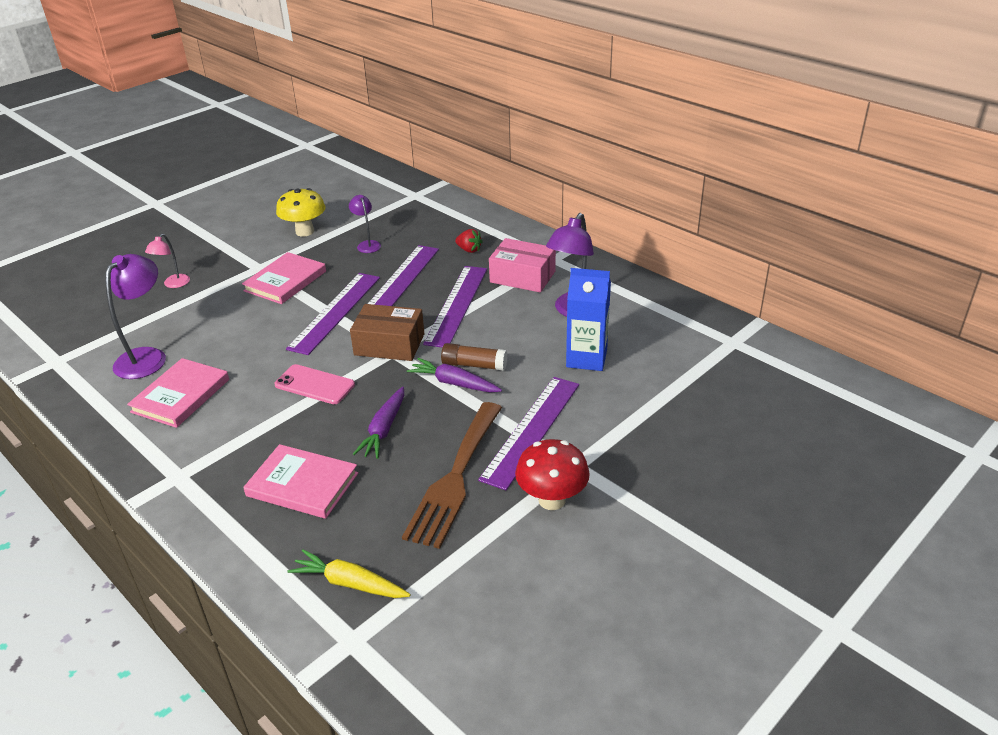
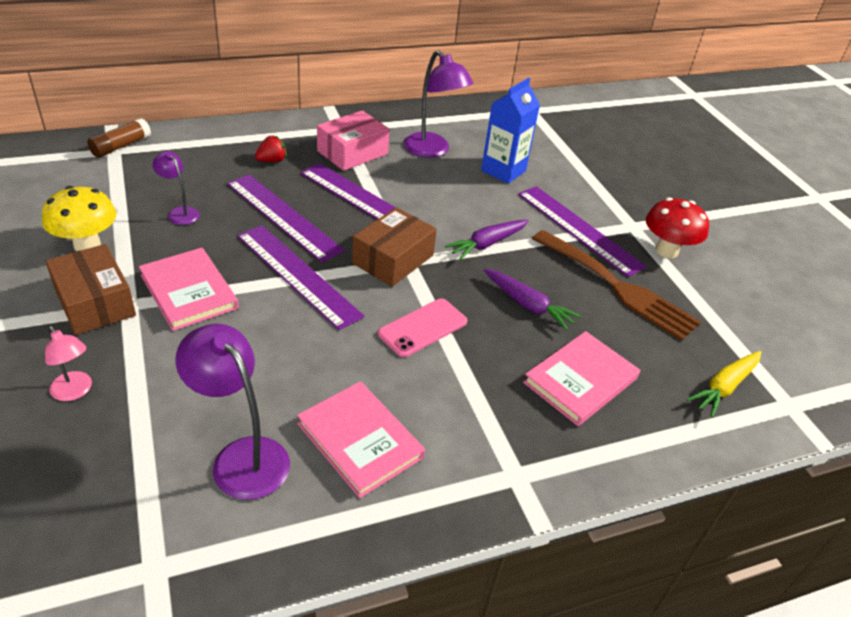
camera: 70 degrees left, 5 degrees up
purple lamp [349,195,381,253] -> purple lamp turned 45 degrees clockwise [152,151,200,225]
brown glue stick [441,343,507,371] -> brown glue stick moved to [87,118,151,158]
none -> brown box [46,244,136,335]

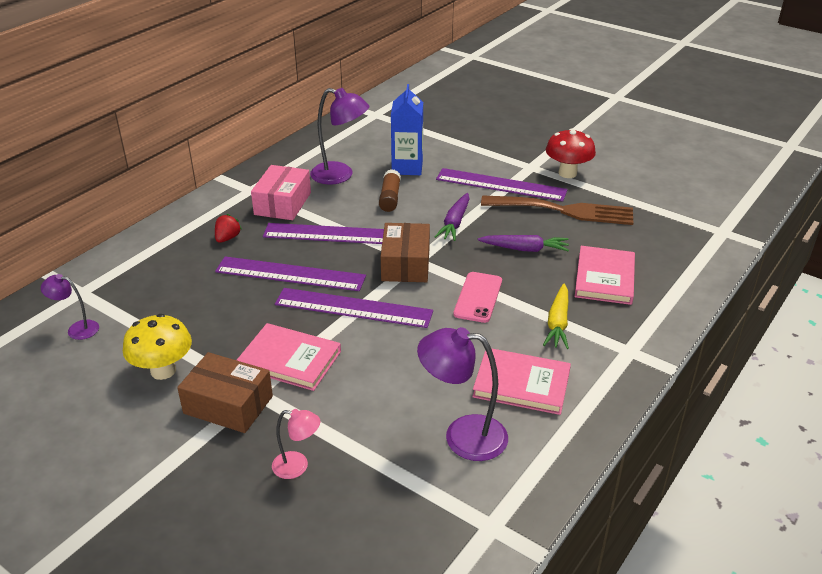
camera: 30 degrees left, 5 degrees down
brown glue stick [87,118,151,158] -> brown glue stick moved to [379,169,401,212]
purple lamp [152,151,200,225] -> purple lamp moved to [41,274,99,340]
yellow carrot [687,351,761,418] -> yellow carrot moved to [543,284,569,349]

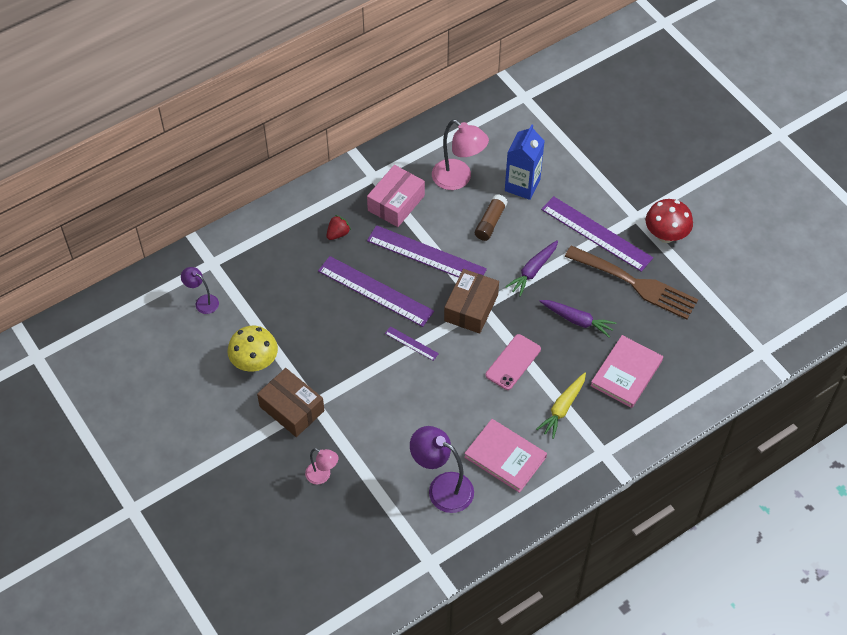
camera: 20 degrees right, 20 degrees up
pink book [237,323,341,391] -> none
purple ruler [275,288,433,328] -> purple ruler [385,326,439,361], size x0.46
purple lamp [310,88,369,185] -> pink lamp [432,120,489,190]

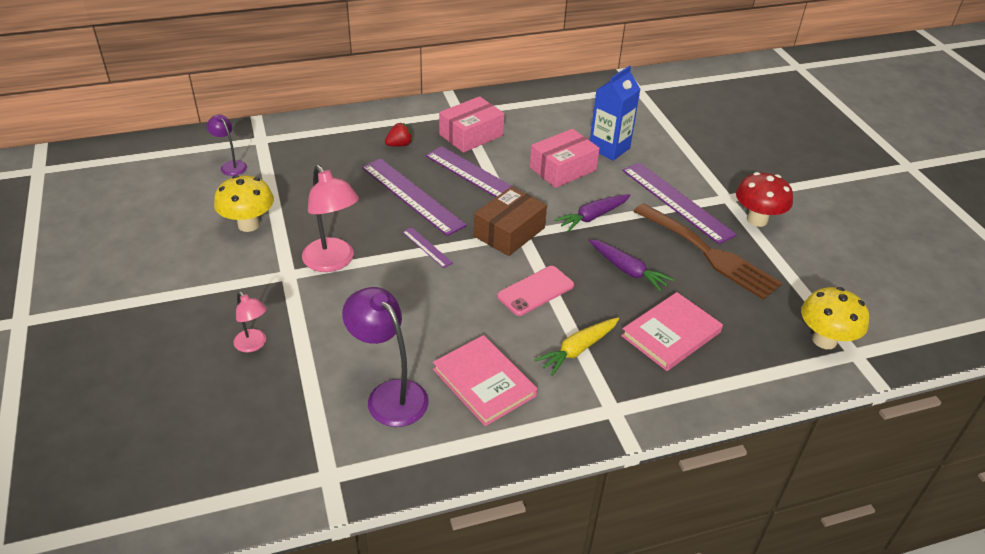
camera: 15 degrees right, 15 degrees down
brown box [257,368,324,437] -> none
pink lamp [432,120,489,190] -> pink lamp moved to [302,165,359,272]
brown glue stick [475,194,508,241] -> pink box [530,129,600,188]
none -> yellow mushroom [801,287,869,349]

